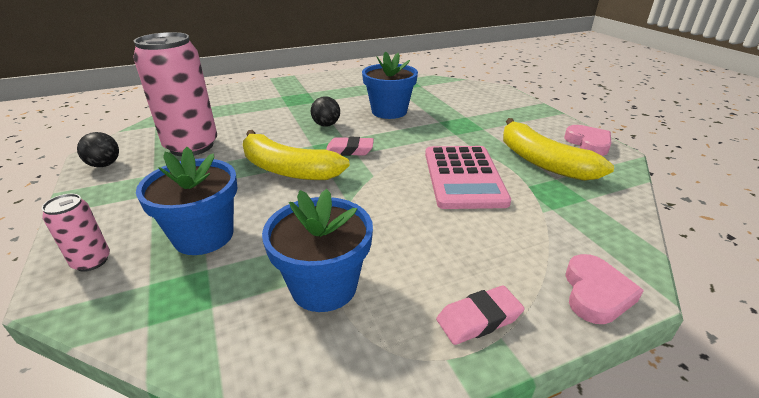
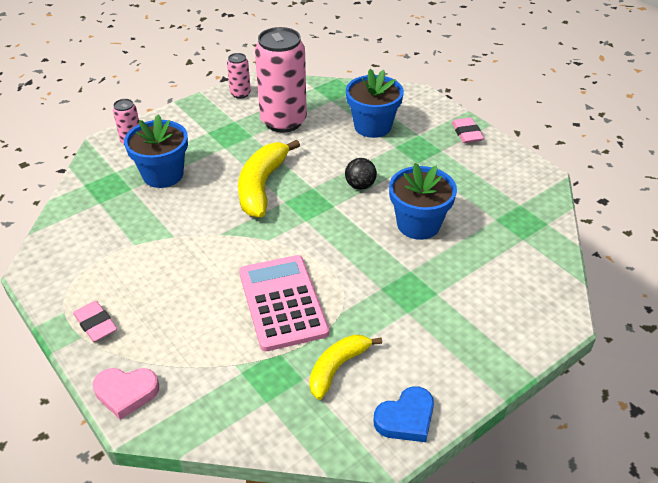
camera: 75 degrees right, 10 degrees up
black ball [77,132,119,167] -> pink can [227,53,251,99]
blue flower pot [262,189,373,312] -> blue flower pot moved to [346,69,404,138]
pink eraser [326,137,374,156] -> pink eraser moved to [452,118,484,143]
pink calculator [425,146,511,209] -> pink calculator turned 90 degrees clockwise [239,255,329,351]
yellow banana [503,118,614,181] -> yellow banana [309,335,382,400], size x0.64
pink heart [564,125,611,156] -> blue heart [374,386,434,442]

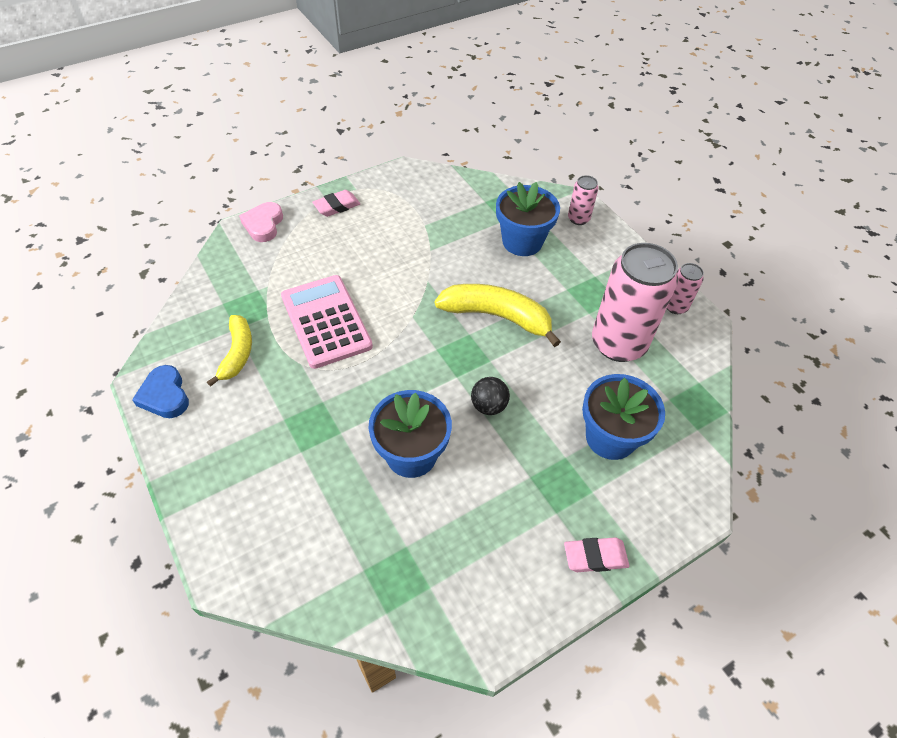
camera: 95 degrees right, 10 degrees up
pink calculator [239,255,329,351] -> pink calculator turned 105 degrees counterclockwise [281,275,373,369]
yellow banana [309,335,382,400] -> yellow banana turned 45 degrees clockwise [207,315,252,387]

